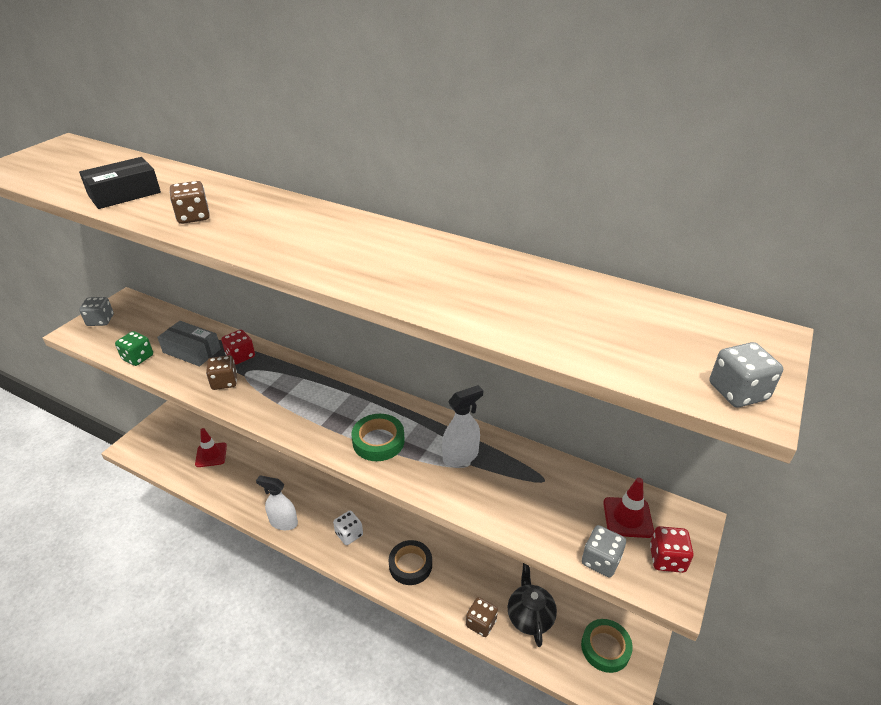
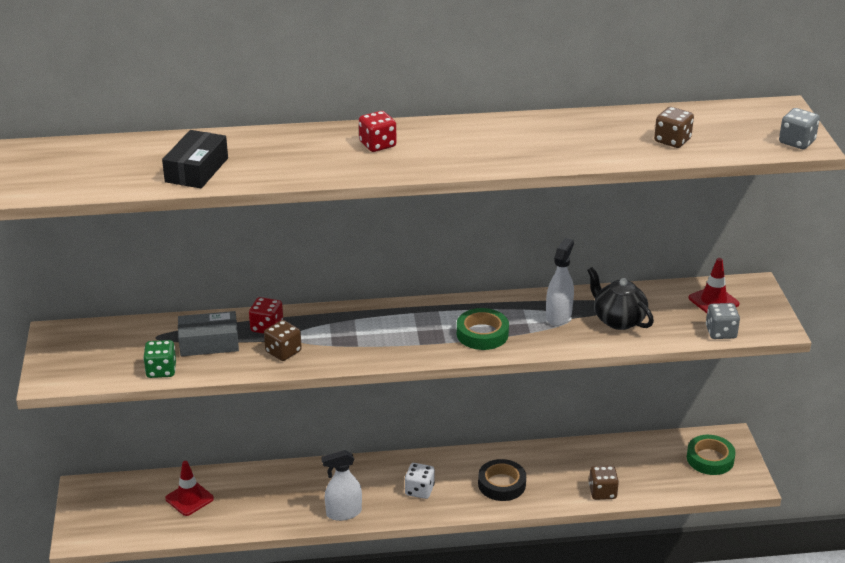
camera: 35 degrees left, 5 degrees down
grey dice [79,297,114,326] -> none
brown dice [169,181,210,224] -> brown dice moved to [654,107,694,148]
black teapot [508,563,557,647] -> black teapot moved to [587,267,654,330]
red dice [650,526,694,573] -> red dice moved to [359,111,396,152]

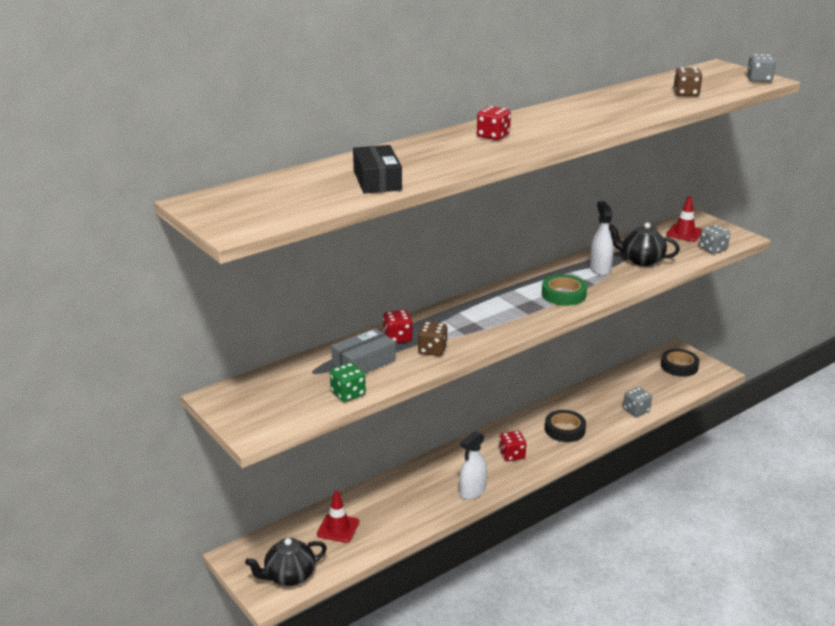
camera: 30 degrees left, 5 degrees down
white dice [405,463,435,499] -> red dice [499,431,526,461]
brown dice [589,466,619,500] -> grey dice [623,387,652,417]
green tape [687,435,735,475] -> black tape [661,349,699,377]
none -> black teapot [245,538,327,586]

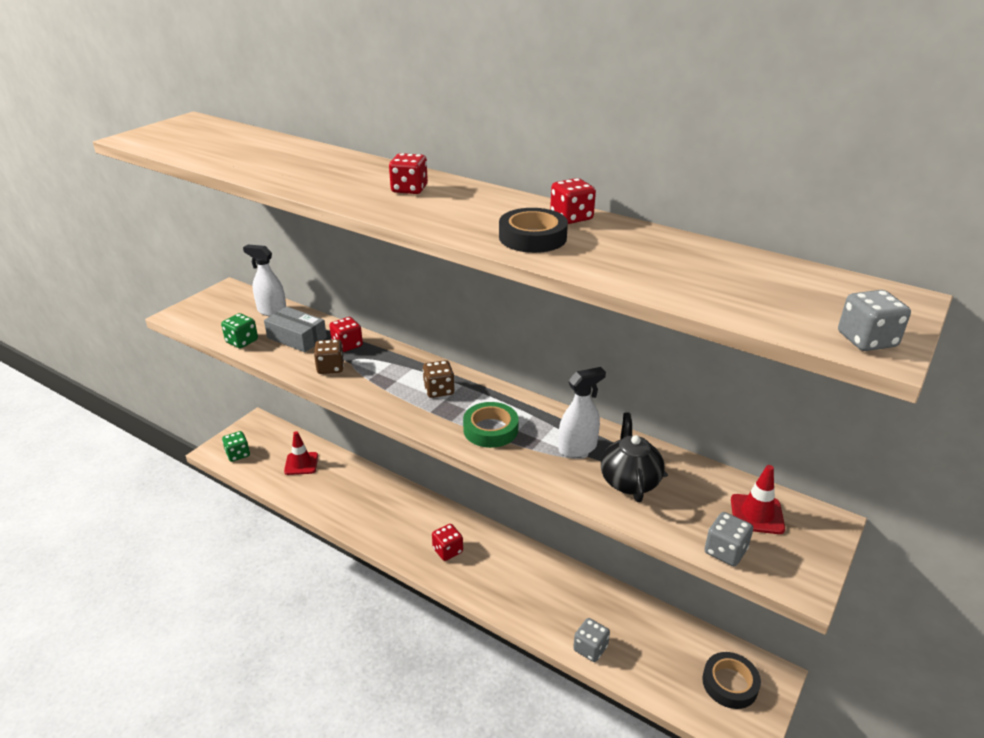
camera: 70 degrees right, 5 degrees up
black teapot [245,538,327,586] -> green dice [222,431,250,462]
black box [353,145,402,193] -> none
white spray bottle [459,431,487,499] -> white spray bottle moved to [243,244,286,316]
black tape [545,410,586,442] -> black tape moved to [499,208,568,253]
brown dice [674,67,702,96] -> brown dice moved to [423,360,455,398]
none -> red dice [550,178,596,224]

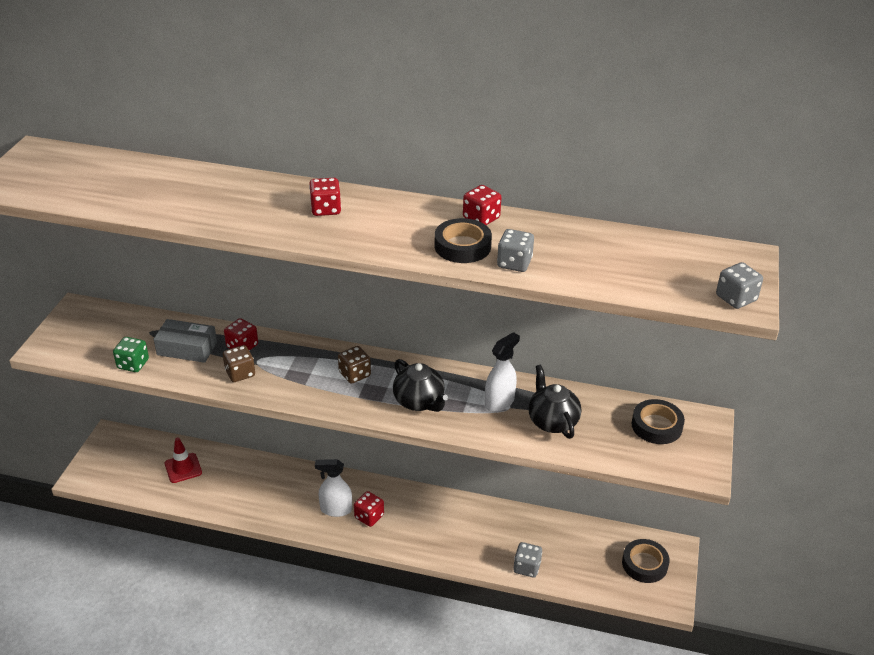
camera: 20 degrees left, 5 degrees up
green dice [222,431,250,462] -> none
white spray bottle [243,244,286,316] -> white spray bottle moved to [315,459,352,517]
green tape [463,402,519,448] -> black teapot [393,359,448,412]
grey dice [704,512,753,566] -> grey dice moved to [497,229,534,272]
red traffic cone [731,465,785,534] -> black tape [632,399,685,444]

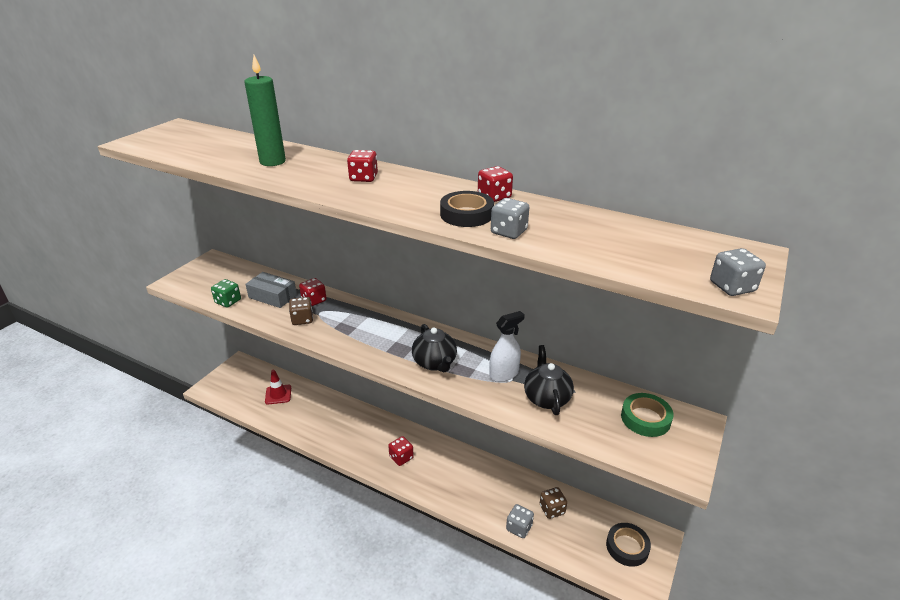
camera: 15 degrees right, 5 degrees down
white spray bottle [315,459,352,517] -> none
brown dice [338,346,371,384] -> brown dice moved to [540,487,567,519]
black tape [632,399,685,444] -> green tape [621,393,673,437]
none -> green candle [244,55,286,166]

